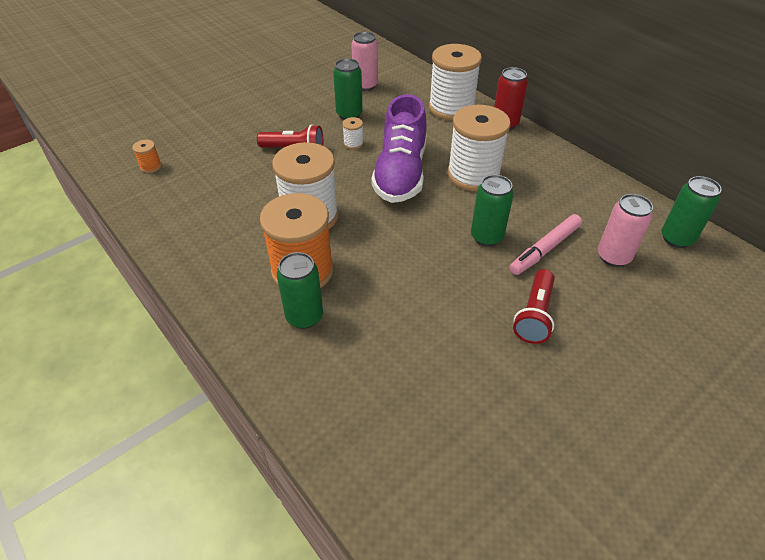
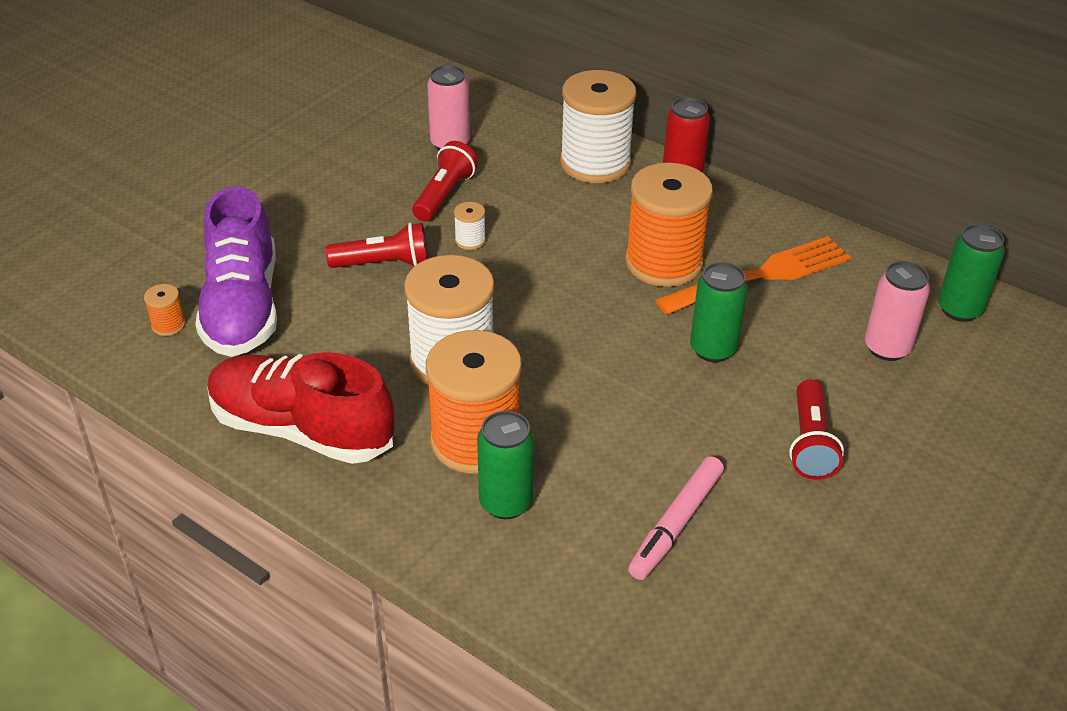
camera: 15 degrees left, 5 degrees down
green can [333,58,363,120] -> red flashlight [412,141,478,221]
purple shoe [371,94,427,203] -> purple shoe moved to [195,186,277,357]
white spool [448,105,511,191] -> orange spool [625,163,713,287]
pink marker [510,214,582,275] -> pink marker moved to [628,456,724,580]
none -> red shoe [207,352,395,464]
none -> orange fork [655,236,851,315]

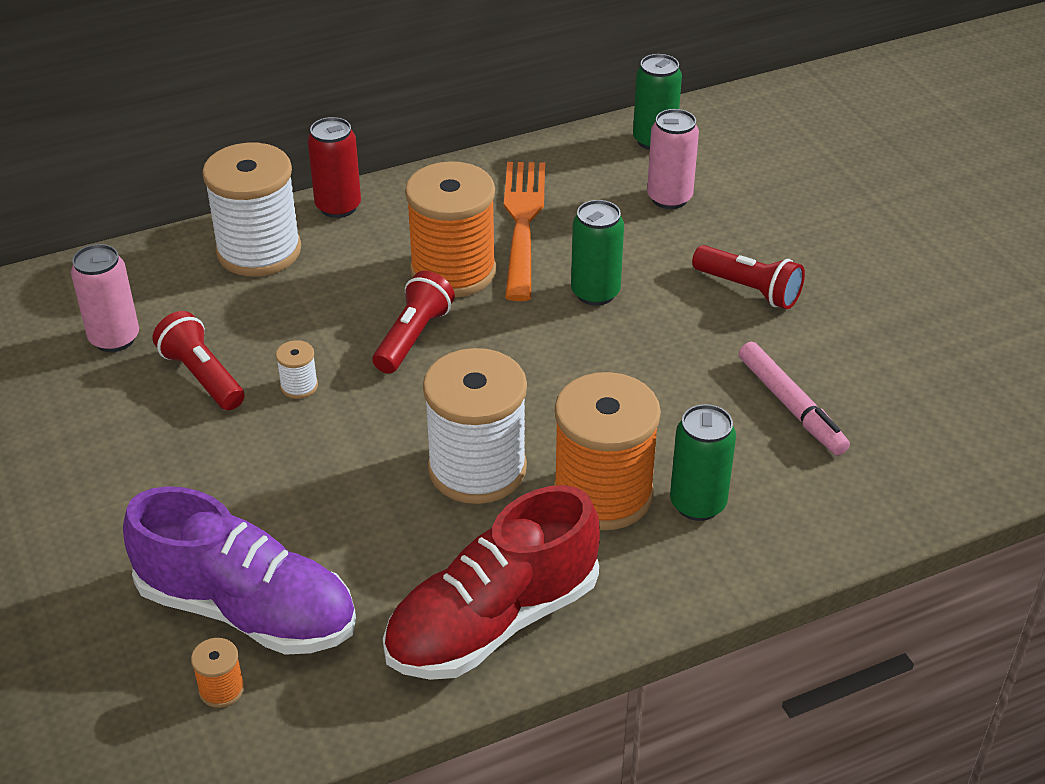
camera: 60 degrees left, 0 degrees up
red flashlight [325,222,428,268] -> red flashlight moved to [373,271,455,374]

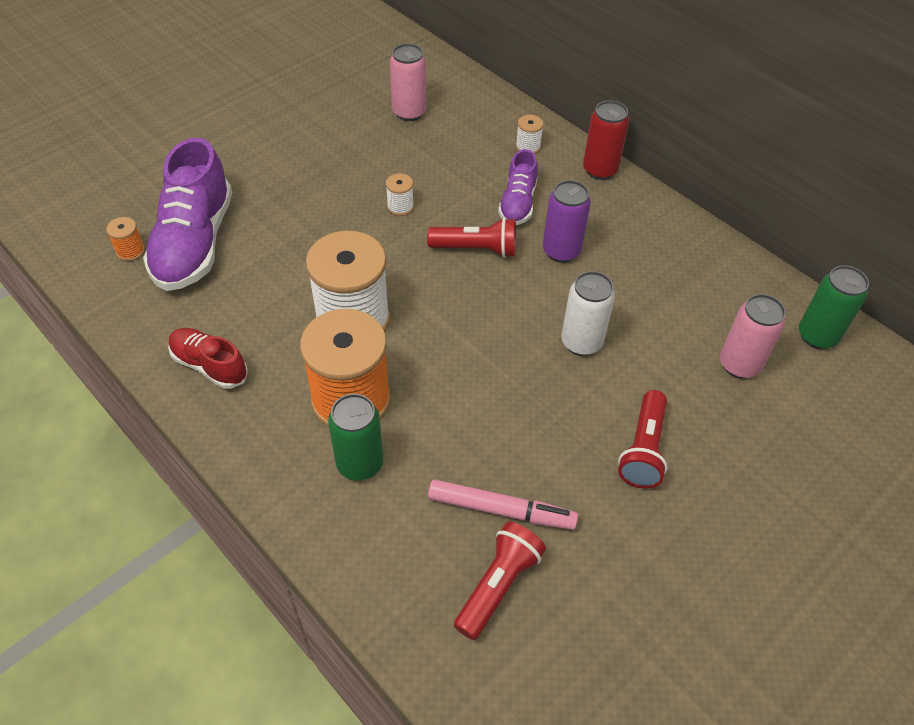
camera: 70 degrees right, 10 degrees up
red flashlight [153,311,245,410] -> red flashlight moved to [454,522,546,640]
white spool [202,143,301,276] -> white spool [516,115,543,154], size x0.40
red shoe [383,485,600,680] -> red shoe [168,328,248,389], size x0.55
orange spool [405,161,496,298] -> purple can [543,180,591,263]
orange fork [504,162,545,301] -> none
green can [571,200,624,306] -> white can [561,271,615,356]
pink marker [739,342,850,455] -> pink marker turned 120 degrees counterclockwise [428,480,578,530]
none -> purple shoe [498,149,538,225]

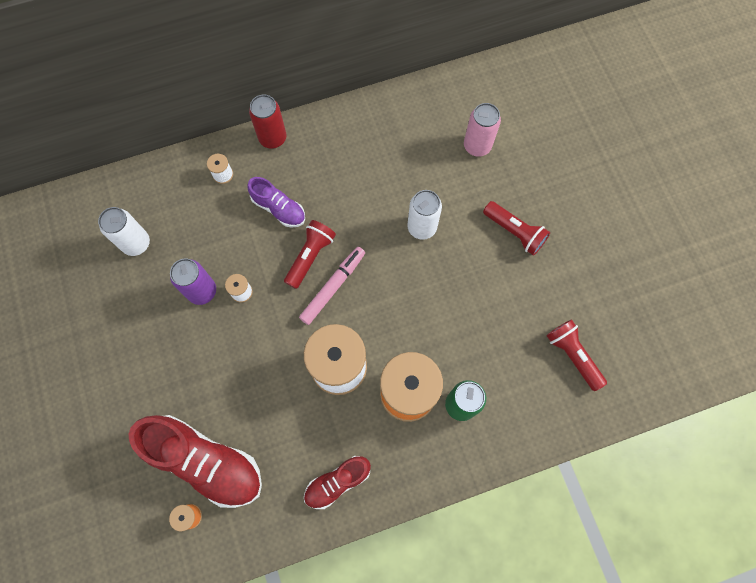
camera: 65 degrees left, 20 degrees up
purple shoe [143,137,232,291] -> red shoe [129,415,262,508]
pink can [390,43,426,121] -> white can [98,207,150,256]
pink marker [428,480,578,530] -> pink marker moved to [299,247,365,325]
purple can [543,180,591,263] -> purple can moved to [170,259,216,305]
green can [799,265,869,349] -> none

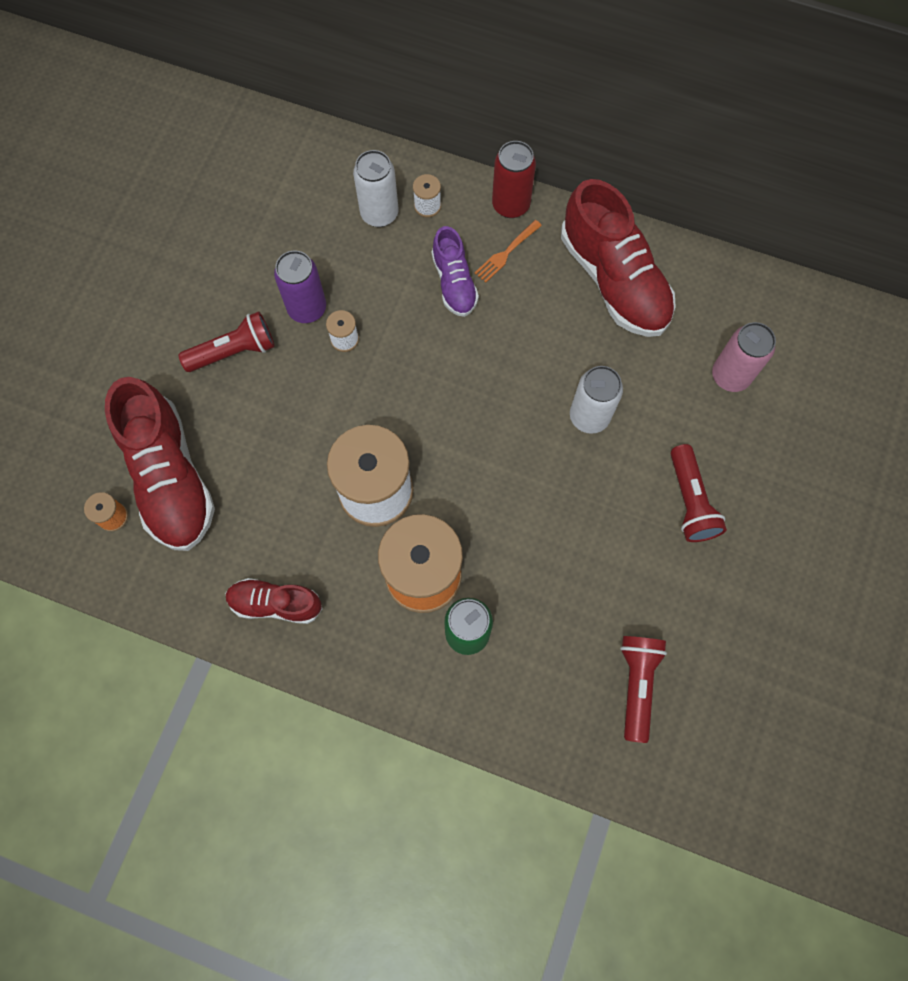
camera: 40 degrees right, 0 degrees up
white can [98,207,150,256] -> white can moved to [353,150,399,227]
red flashlight [284,220,336,289] -> red flashlight moved to [178,311,275,372]
pink marker [299,247,365,325] -> none
none -> orange fork [475,220,542,283]
none -> red shoe [561,179,676,337]

